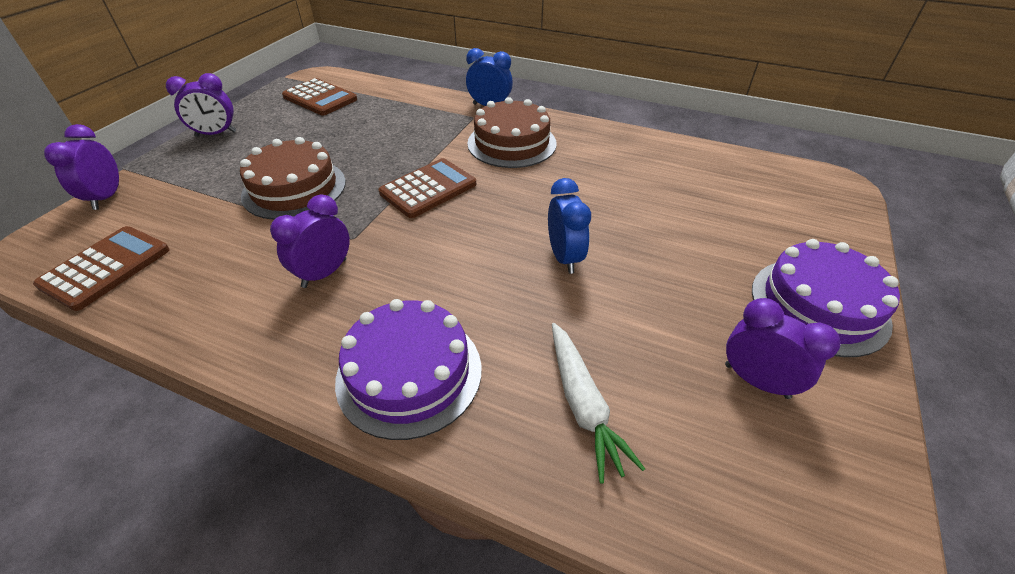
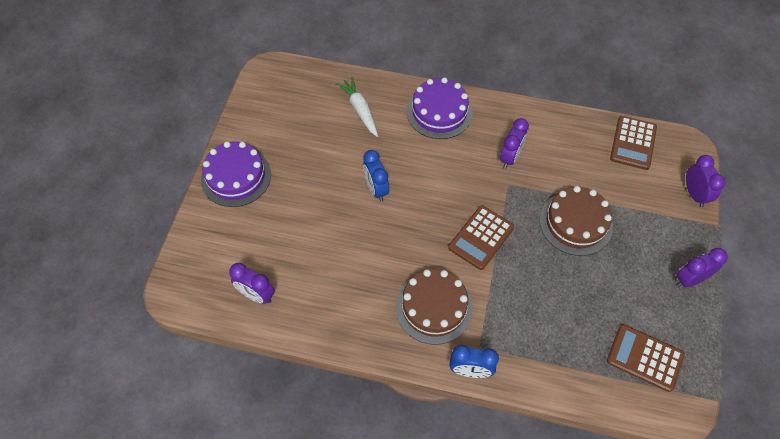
camera: 170 degrees right, 15 degrees up
purple clock [725,298,841,399] -> purple clock moved to [229,263,275,304]

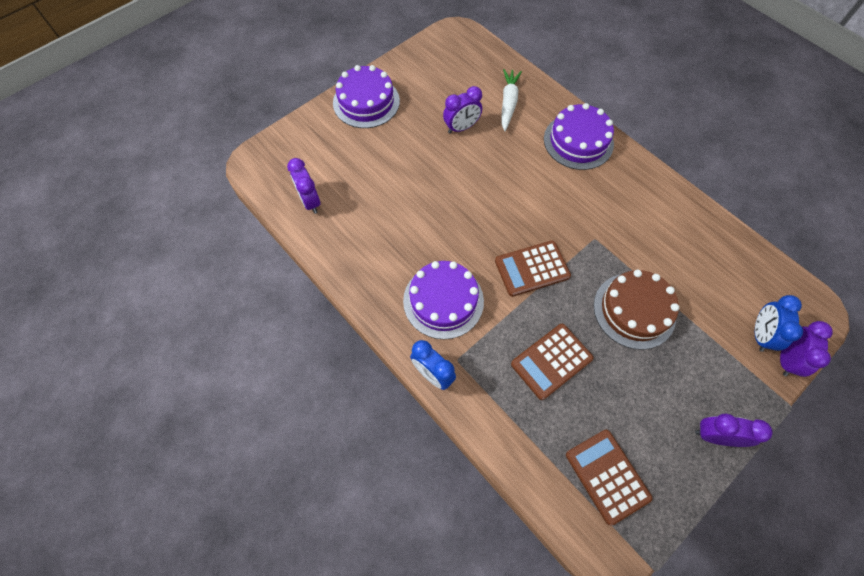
camera: 35 degrees right, 5 degrees up
blue clock [363,150,389,201] -> blue clock moved to [755,295,803,352]
brown cake [395,269,473,345] -> purple cake [403,261,484,339]
purple clock [500,118,529,169] -> purple clock moved to [443,86,482,134]
brown calculator [610,116,657,170] -> brown calculator moved to [511,324,593,400]

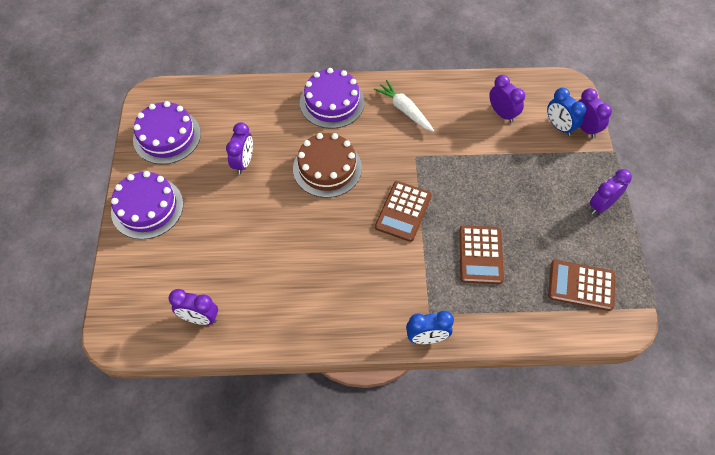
camera: 50 degrees left, 5 degrees down
purple cake [403,261,484,339] -> purple cake moved to [133,101,201,164]
white carrot [501,69,522,131] -> white carrot moved to [374,80,434,132]
brown cake [594,270,679,350] -> brown cake moved to [293,133,362,198]
none -> purple clock [489,75,525,123]

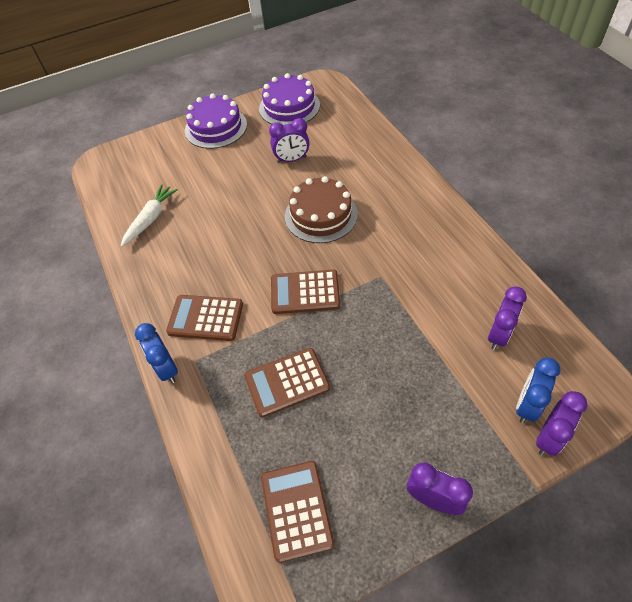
camera: 70 degrees right, 5 degrees down
purple clock [168,289,218,325] -> none
purple cake [300,68,365,129] -> none
white carrot [374,80,434,132] -> white carrot moved to [121,184,178,247]
none -> brown calculator [166,295,243,341]

